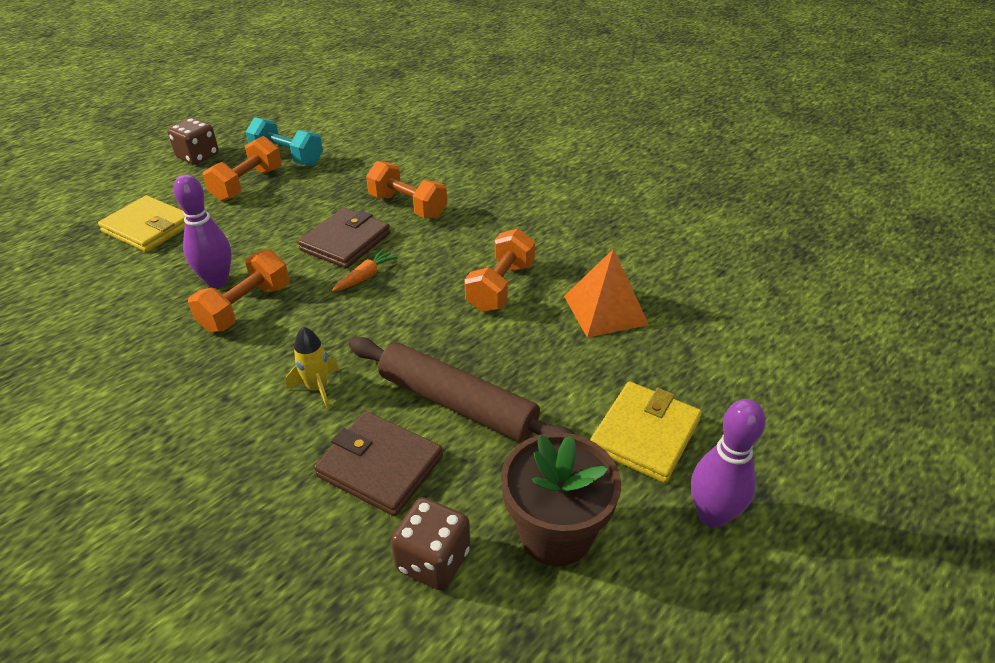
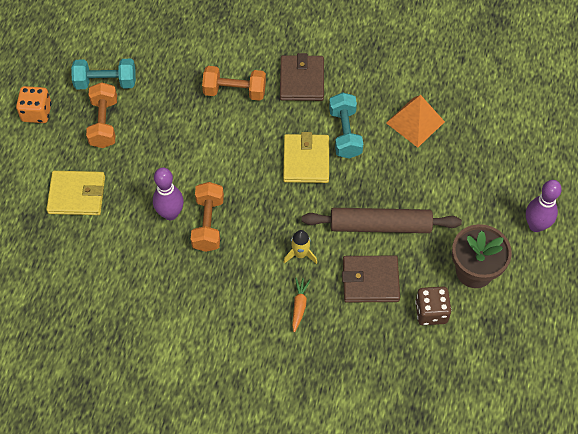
camera: 30 degrees left, 20 degrees up
brown dice [167,118,219,165] -> orange dice [16,86,51,123]
brown wallet [298,208,390,269] -> brown wallet moved to [280,53,324,101]
orange carrot [332,249,398,291] -> orange carrot moved to [292,278,311,332]
orange dumbbell [464,228,535,312] -> turquoise dumbbell [329,92,363,159]
yellow wallet [590,381,702,483] -> yellow wallet moved to [283,132,329,183]

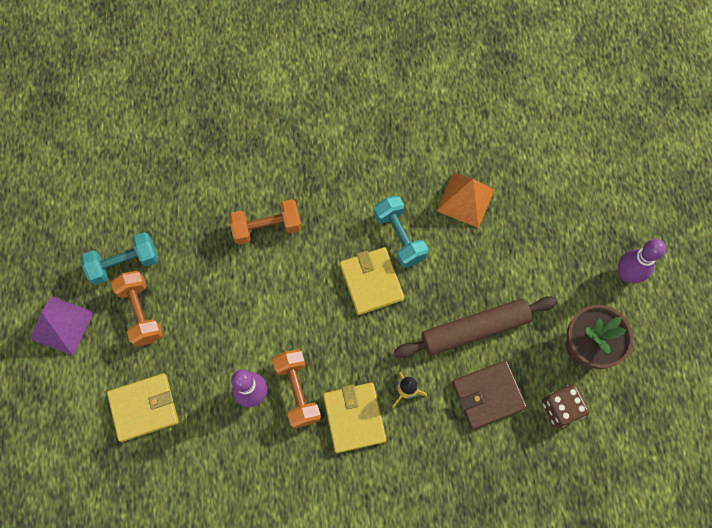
camera: 20 degrees left, 10 degrees up
orange dice [16,86,51,123] -> purple pyramid [30,296,94,356]
brown wallet [280,53,324,101] -> none
orange carrot [292,278,311,332] -> none
none -> yellow wallet [323,382,387,453]

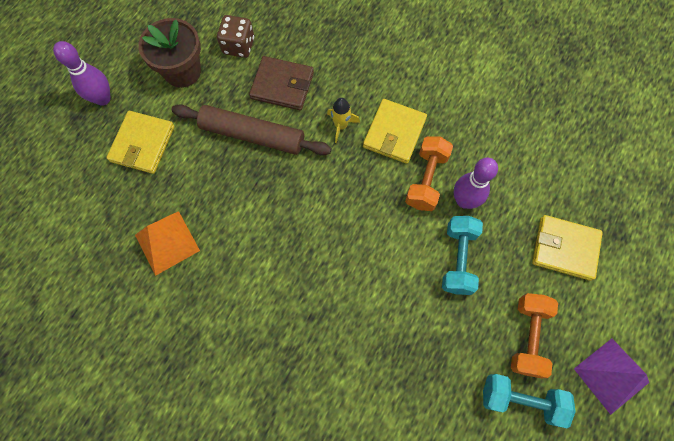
camera: 145 degrees left, 0 degrees up
orange dumbbell [229,199,302,245] -> none
yellow wallet [340,247,404,315] -> yellow wallet moved to [106,111,175,174]
turquoise dumbbell [374,196,429,268] -> turquoise dumbbell moved to [442,216,483,295]

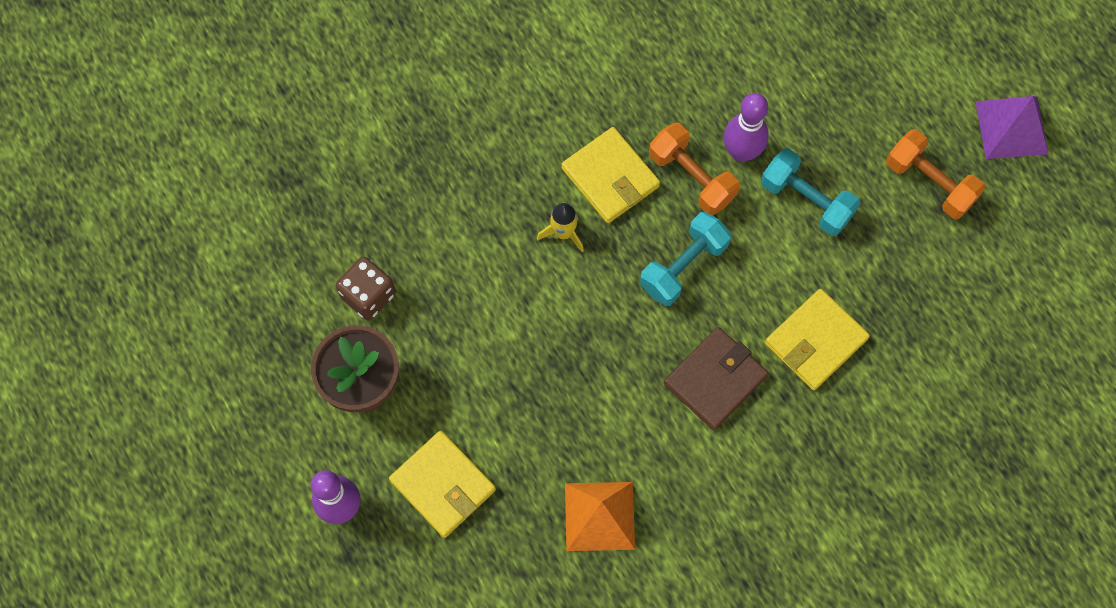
camera: 60 degrees left, 0 degrees up
brown rolling pin [172,105,332,155] -> none
brown wallet [249,56,314,110] -> brown wallet moved to [664,327,769,430]
turquoise dumbbell [483,374,576,428] -> turquoise dumbbell moved to [640,212,731,306]
yellow wallet [532,215,603,281] -> yellow wallet moved to [765,289,870,390]

